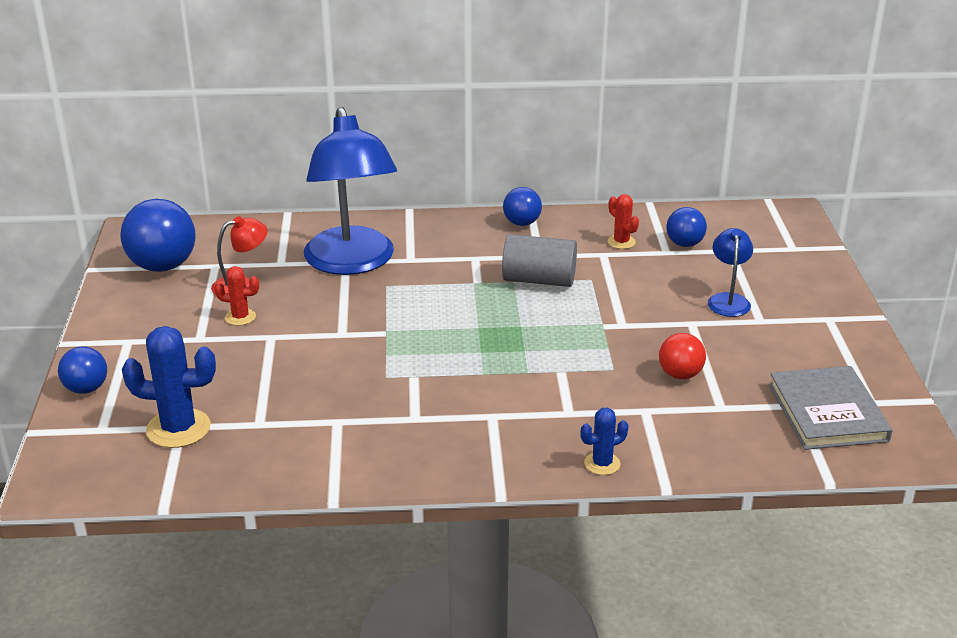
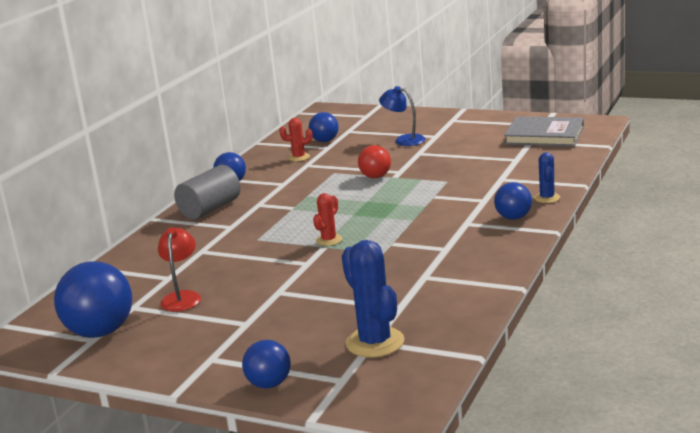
camera: 60 degrees left, 10 degrees down
blue cactus [122,326,216,448] -> blue cactus turned 60 degrees counterclockwise [342,240,405,357]
red cactus [214,266,259,326] -> red cactus moved to [313,193,342,246]
blue lamp [304,107,397,275] -> none
grey cylinder [502,234,577,287] -> grey cylinder moved to [174,165,241,219]
red ball [659,333,706,379] -> red ball moved to [358,145,391,178]
none -> blue ball [494,182,532,220]

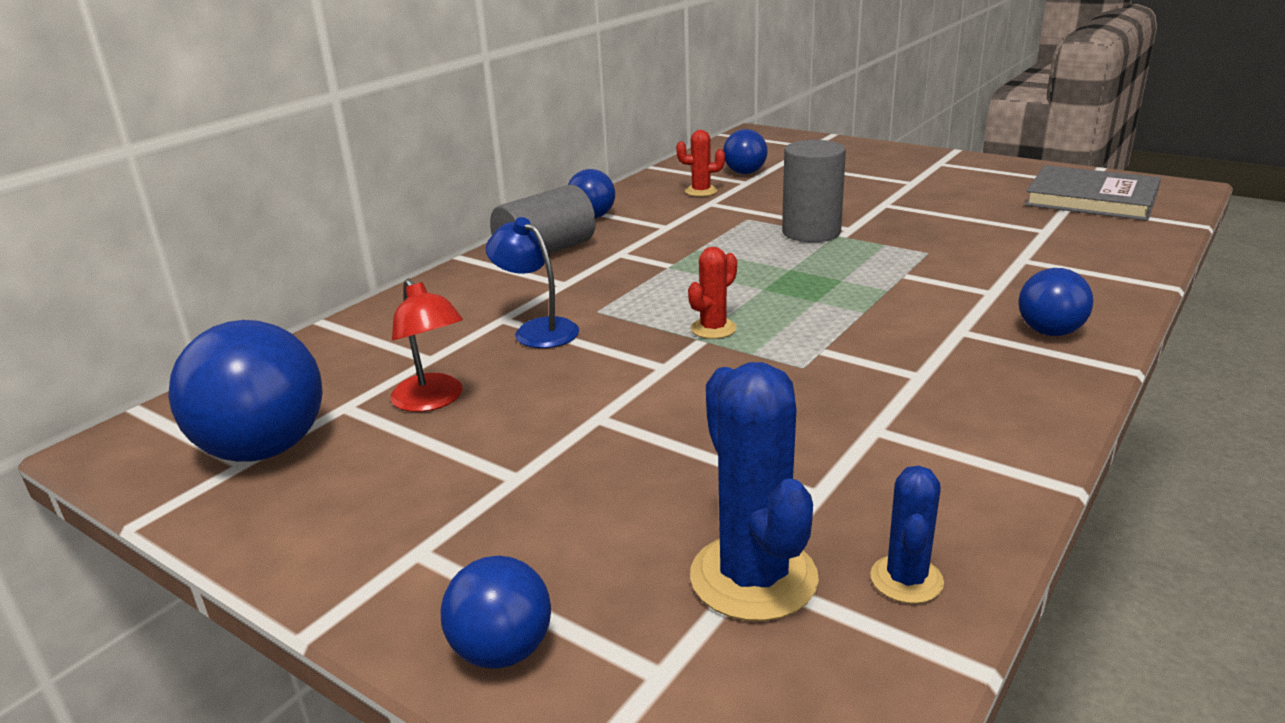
camera: 10 degrees right, 5 degrees up
red lamp [158,227,201,312] -> red lamp turned 135 degrees clockwise [390,279,463,412]
red ball [358,145,391,178] -> grey cylinder [782,140,846,242]
blue lamp [379,86,426,146] -> blue lamp moved to [485,217,579,348]
blue cactus [534,152,560,203] -> blue cactus moved to [870,466,944,604]

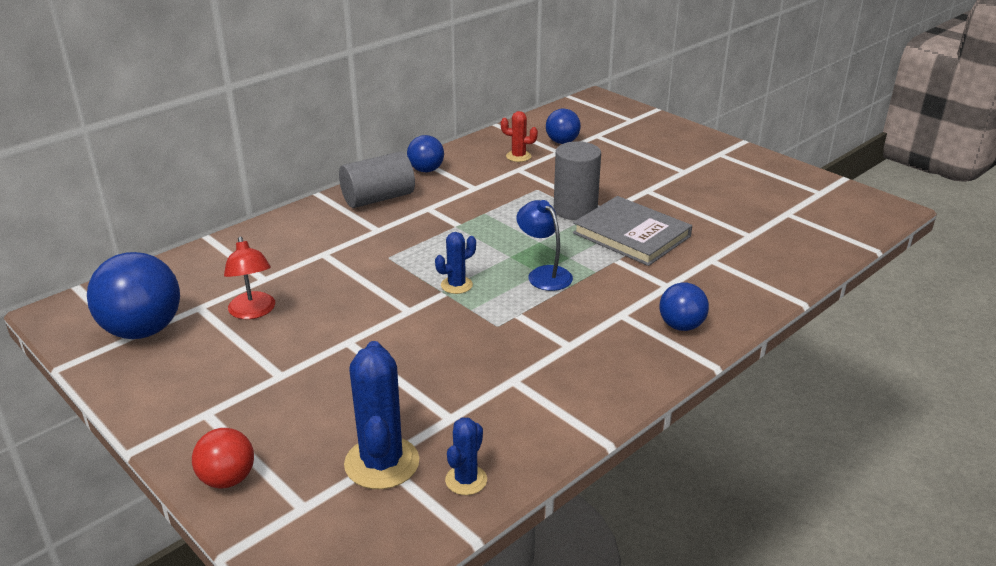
camera: 10 degrees right, 5 degrees up
blue ball [441,556,551,669] -> red ball [192,428,254,488]
blue lamp [485,217,579,348] -> blue lamp moved to [517,200,573,291]
red cactus [688,247,737,339] -> blue cactus [435,232,476,294]
grey book [1025,165,1161,221] -> grey book moved to [573,196,692,266]

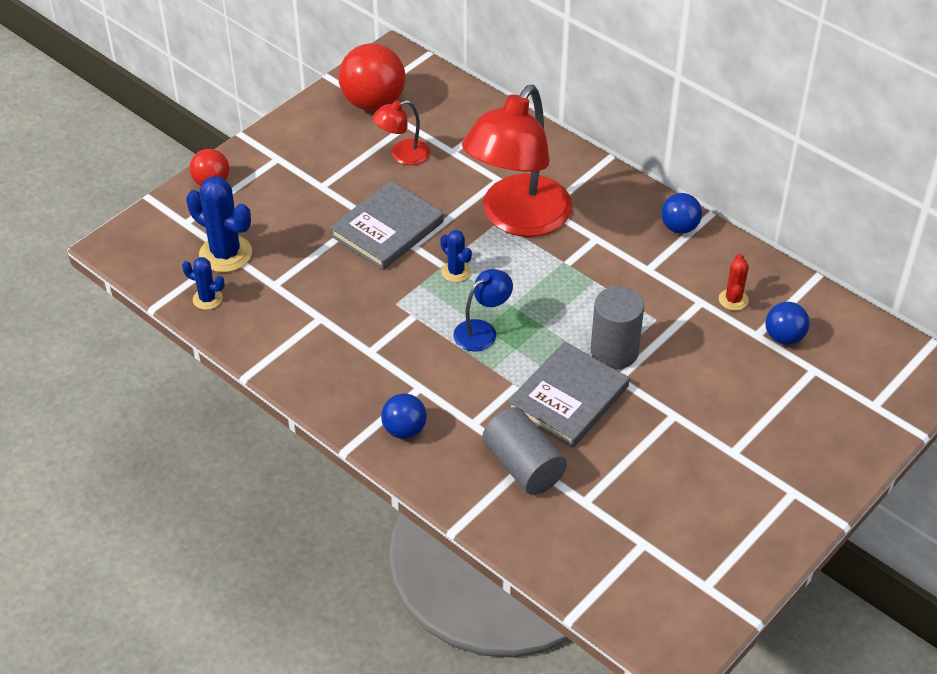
camera: 85 degrees right, 15 degrees up
blue ball [87,252,180,339] -> red ball [339,43,405,111]
grey cylinder [339,152,415,208] -> grey cylinder moved to [482,407,567,495]
blue cactus [344,341,419,489] -> blue cactus turned 45 degrees clockwise [186,176,252,273]
none -> grey book [329,180,444,270]
none -> red lamp [462,85,572,237]

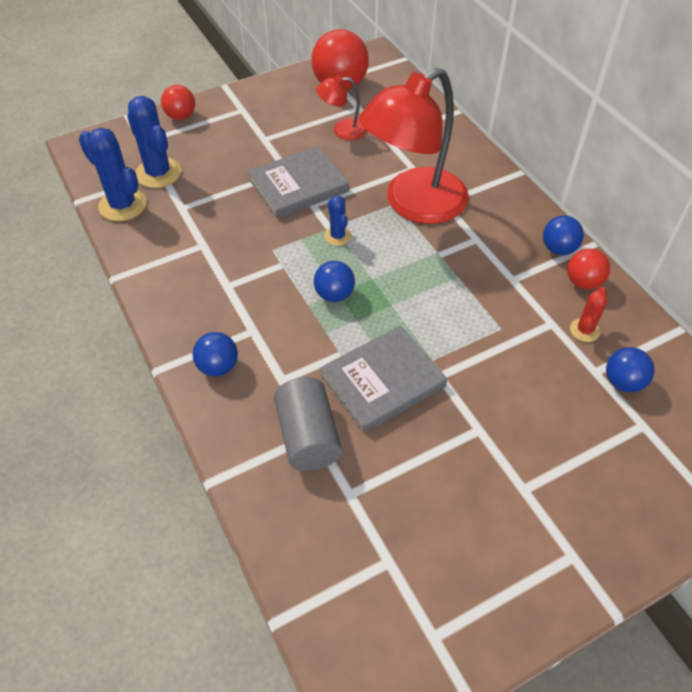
camera: 20 degrees right, 5 degrees up
blue cactus [182,257,225,310] -> blue cactus [79,128,147,221], size x1.82
blue lamp [453,269,513,352] -> blue ball [314,261,355,302]
grey cylinder [591,286,644,369] -> none
none -> red ball [567,249,610,290]

